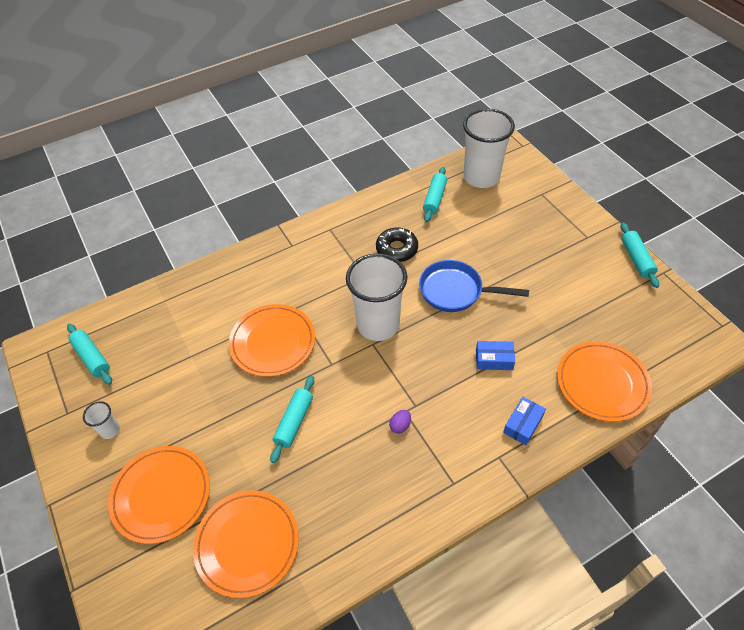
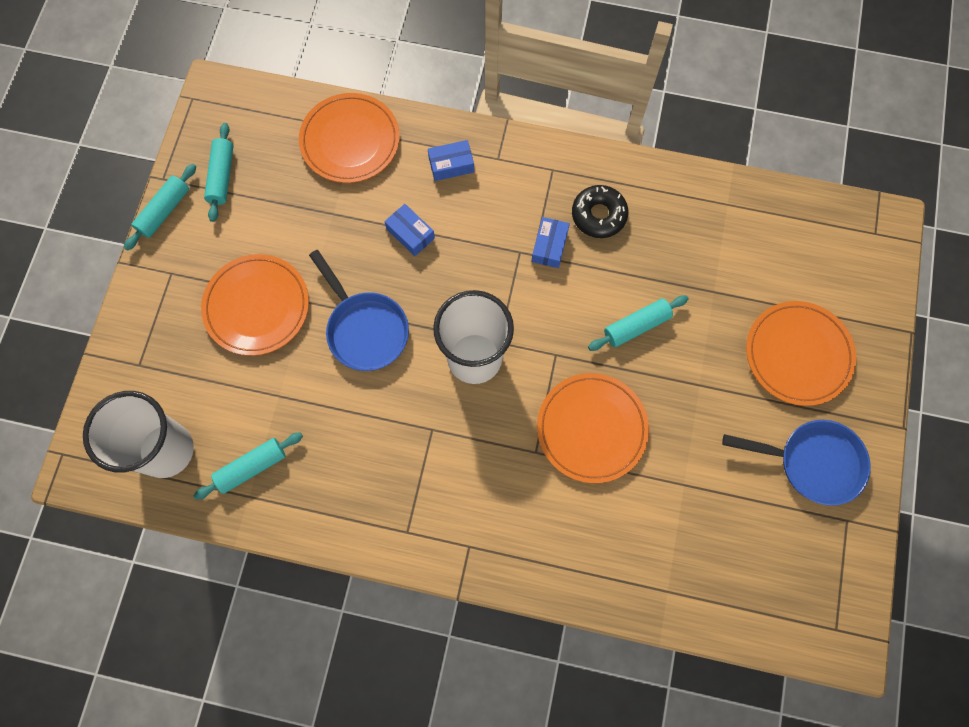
camera: 140 degrees left, 20 degrees up
turquoise rolling pin [67,324,112,385] -> turquoise rolling pin moved to [204,123,233,222]
white cup [83,401,120,439] -> blue pan [722,420,871,506]
orange plate [193,490,299,598] -> orange plate moved to [201,254,309,356]
black donut [376,228,418,262] -> black donut moved to [572,185,628,238]
purple egg [389,410,411,434] -> blue box [531,217,570,268]

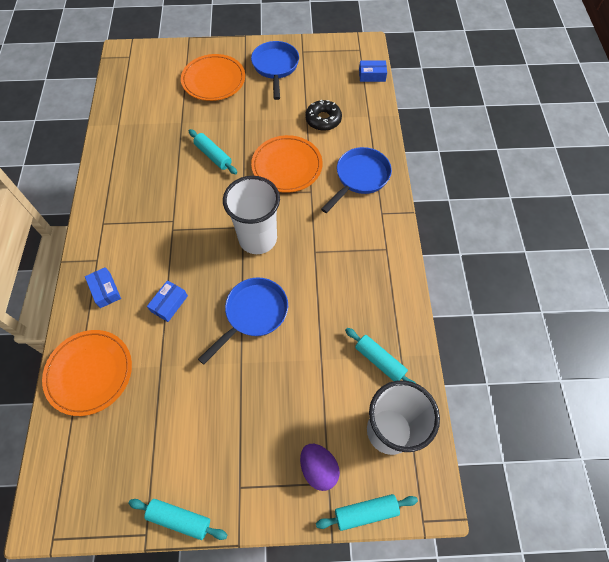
camera: 105 degrees left, 10 degrees down
orange plate [201,254,309,356] -> none
turquoise rolling pin [204,123,233,222] -> turquoise rolling pin moved to [316,494,418,531]
blue box [531,217,570,268] -> blue box moved to [359,60,387,82]
black donut [572,185,628,238] -> black donut moved to [305,100,342,131]
none -> purple egg [300,444,340,491]
none -> blue pan [321,147,392,213]

